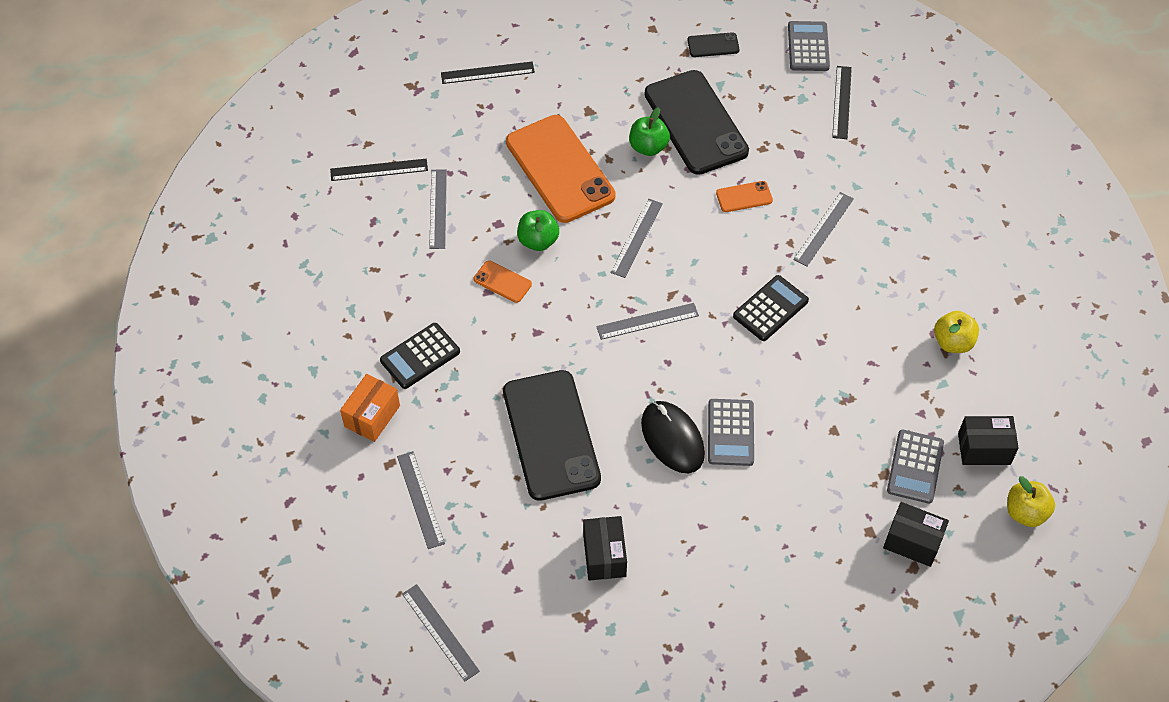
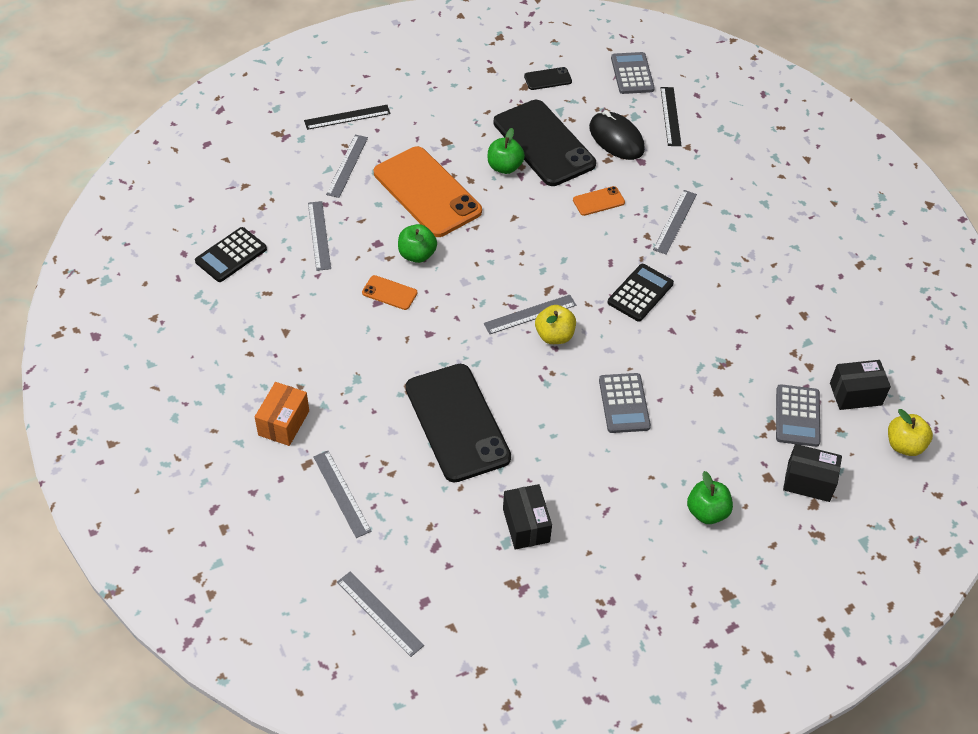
camera: 10 degrees left, 5 degrees down
black ruler [330,159,428,181] -> none
black calculator [380,323,460,389] -> black calculator moved to [195,227,267,282]
grey ruler [610,199,663,278] -> grey ruler moved to [326,135,368,198]
black mouse [641,401,705,473] -> black mouse moved to [589,110,645,160]
yellow apple [934,311,979,353] -> yellow apple moved to [535,305,576,344]
none -> green apple [687,471,733,524]

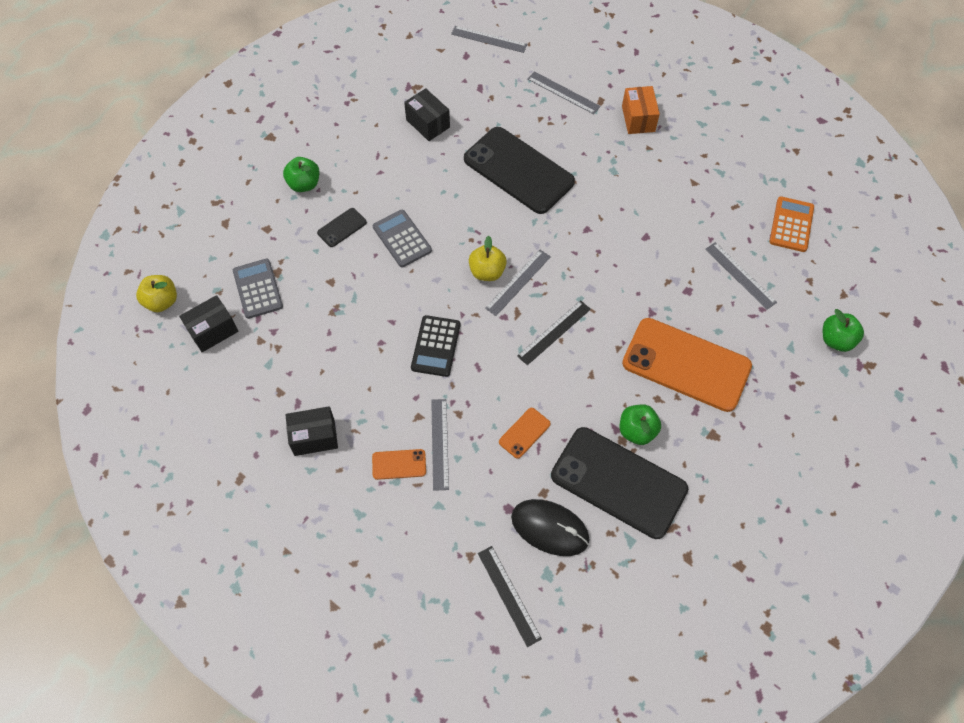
camera: 155 degrees right, 10 degrees up
black calculator [195,227,267,282] -> orange calculator [769,196,814,252]
black ruler [304,105,391,130] -> black ruler moved to [517,300,591,365]
grey ruler [326,135,368,198] -> none
orange phone [362,275,417,310] -> orange phone moved to [372,449,426,480]
green apple [398,224,437,263] -> green apple moved to [823,309,864,352]
black phone [524,67,572,90] -> black phone moved to [317,208,367,247]
grey calculator [611,52,655,94] -> none
black box [783,444,842,502] -> black box moved to [286,406,338,456]

